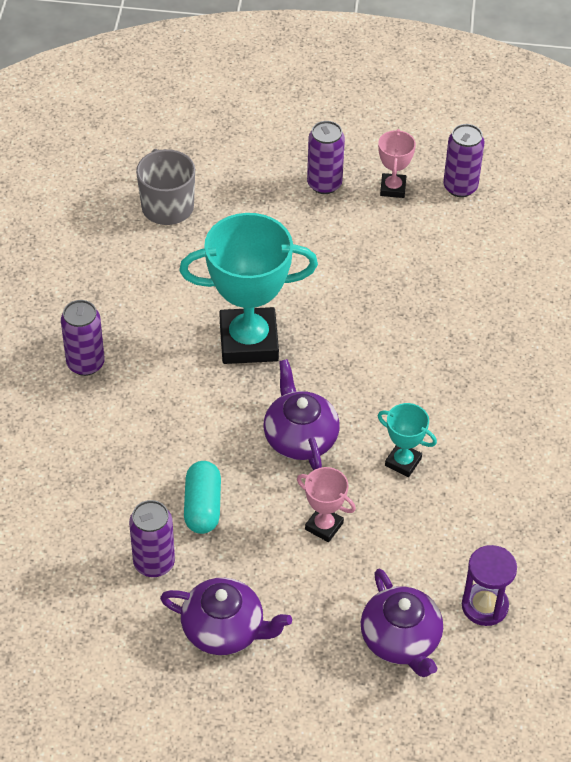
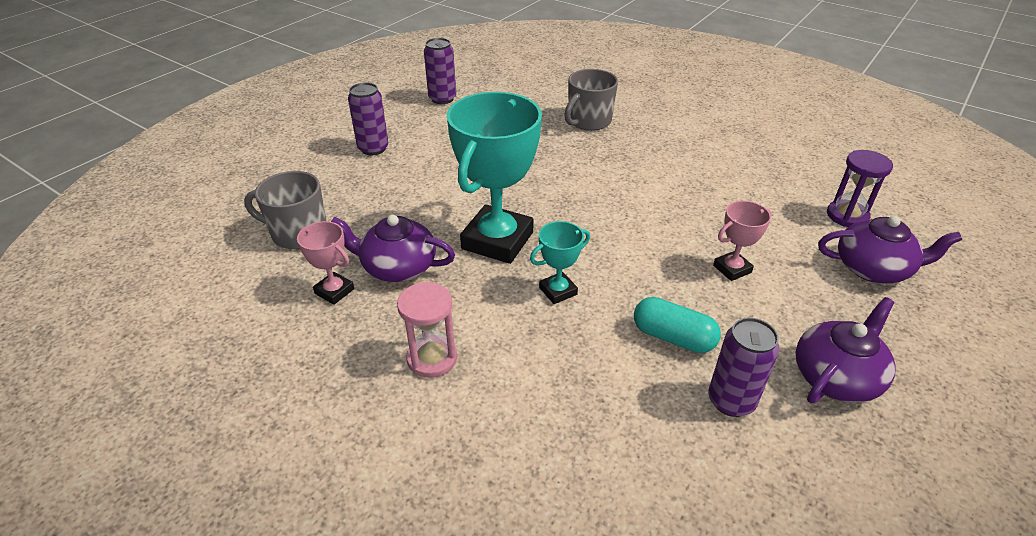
camera: 60 degrees left, 10 degrees down
purple can [61,300,105,376] -> pink hourglass [397,282,457,378]
purple teapot [263,359,340,470] -> purple teapot moved to [331,215,455,282]
pink trophy [378,129,416,198] -> pink trophy moved to [297,221,354,305]
turquoise trophy [378,403,437,477] -> turquoise trophy moved to [530,221,590,304]
none -> grey mug [564,69,618,131]

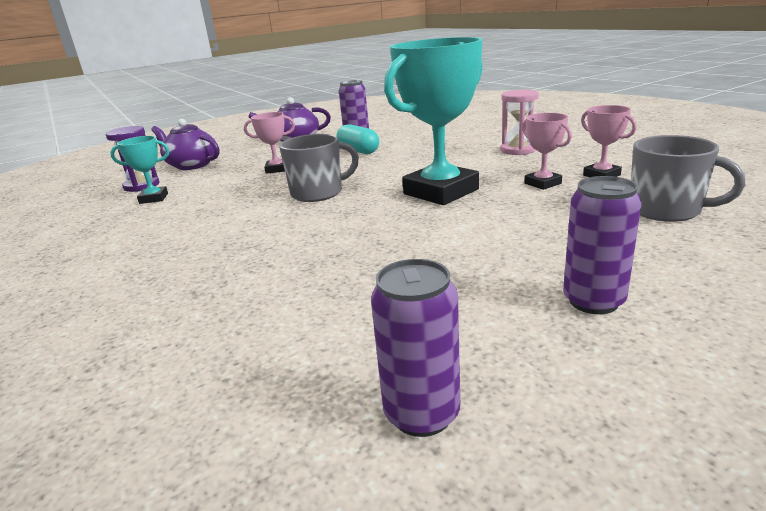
camera: 155 degrees left, 15 degrees down
purple teapot [331,215,455,282] -> pink trophy [522,113,572,190]
turquoise trophy [530,221,590,304] -> turquoise trophy moved to [110,136,169,204]
grey mug [564,69,618,131] -> grey mug moved to [279,134,359,202]

